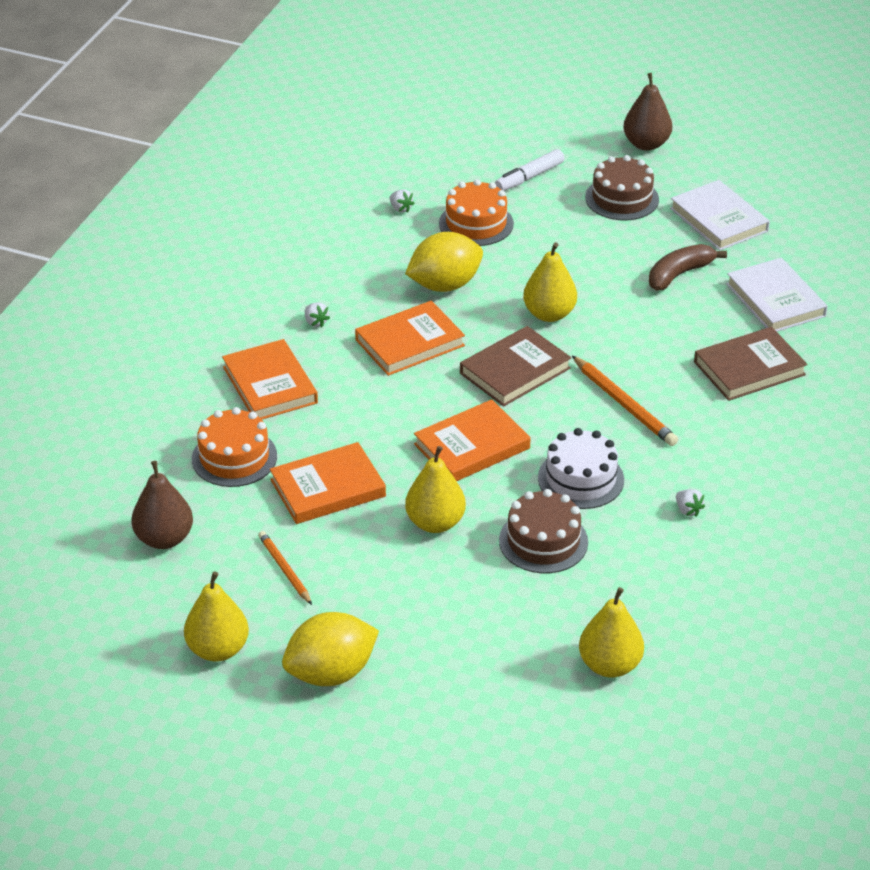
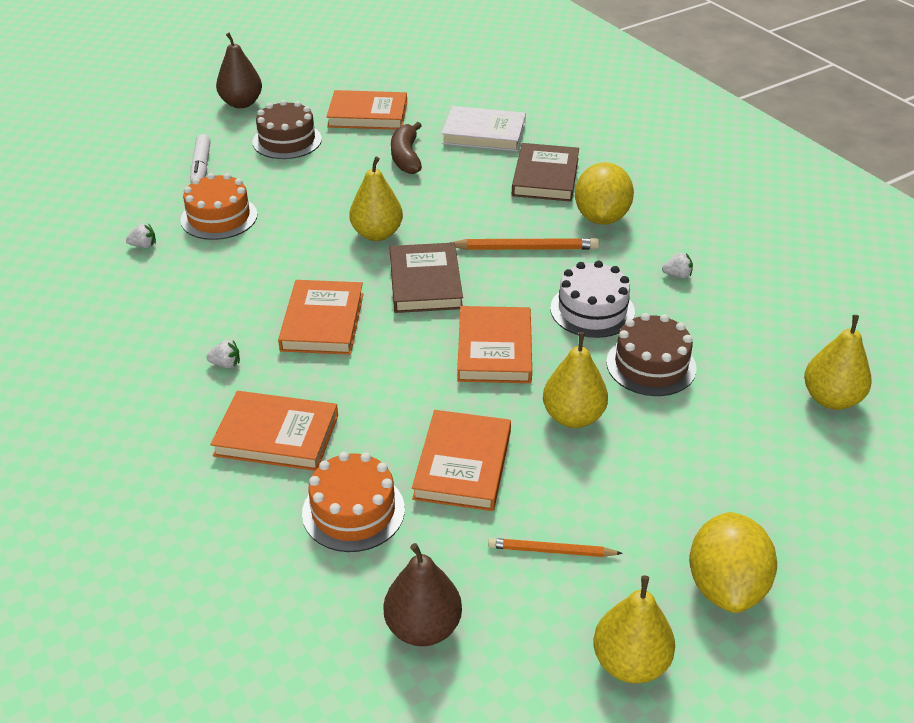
camera: 55 degrees left, 0 degrees up
yellow lemon [405,232,483,292] -> yellow lemon moved to [575,162,634,225]
white book [670,180,770,250] -> orange book [326,90,407,130]

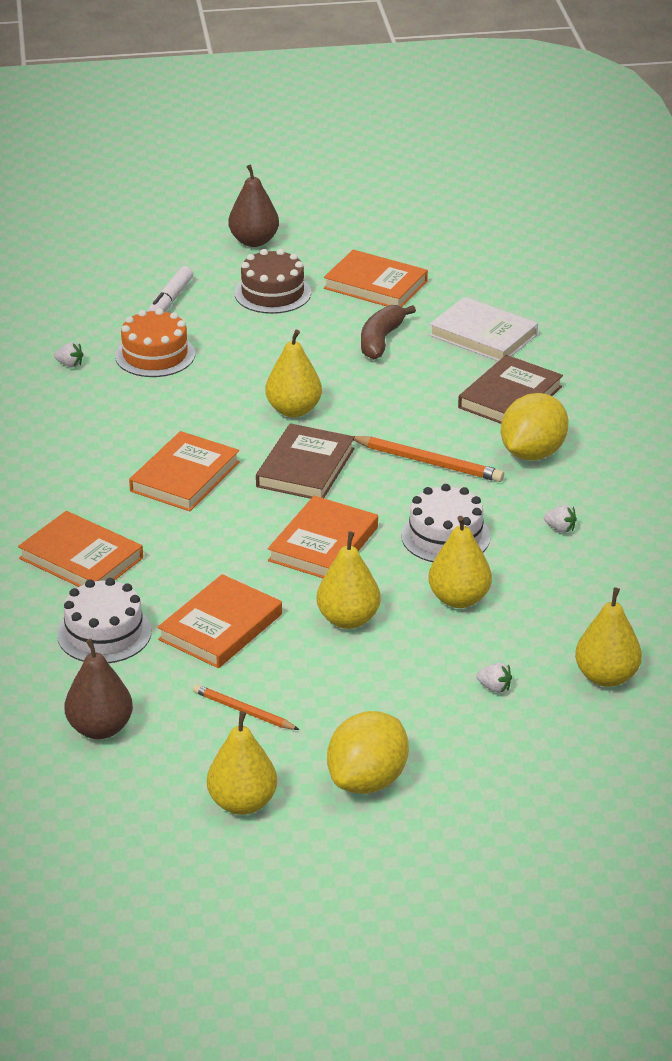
camera: 25 degrees right, 5 degrees down
white strawberry [206,340,240,368] -> white strawberry moved to [476,662,512,693]
orange cake [302,452,405,552] -> white cake [57,578,152,663]
brown cake [606,313,697,396] -> yellow pear [428,516,492,608]

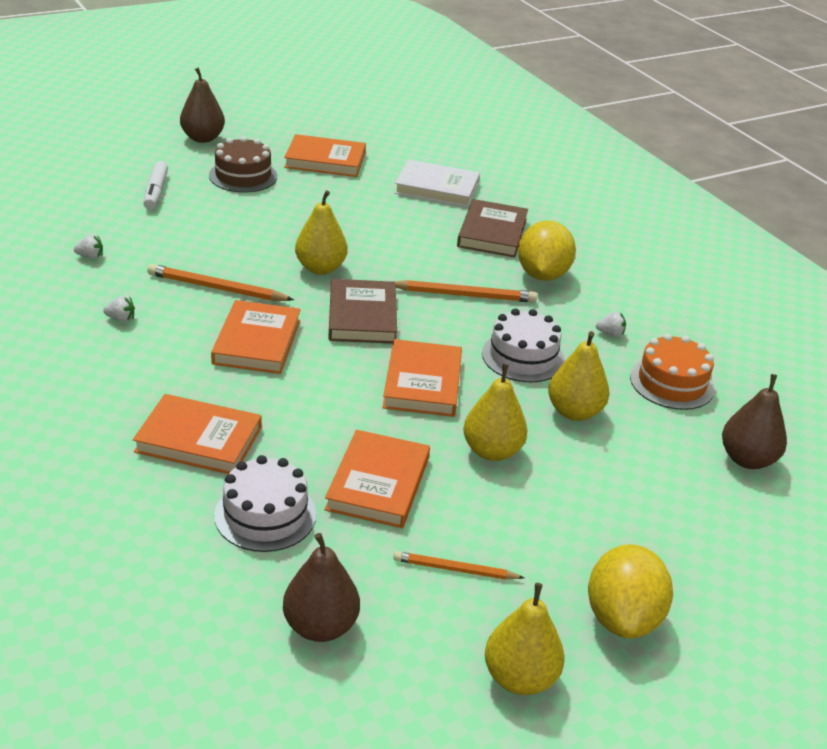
camera: 25 degrees left, 0 degrees up
orange cake [115,308,195,377] -> orange cake moved to [630,334,715,410]
brown banana [361,305,416,360] -> none
white strawberry [476,662,512,693] -> white strawberry moved to [103,296,135,322]
yellow pear [575,587,642,687] -> brown pear [722,374,787,469]
none -> orange pencil [147,264,294,301]

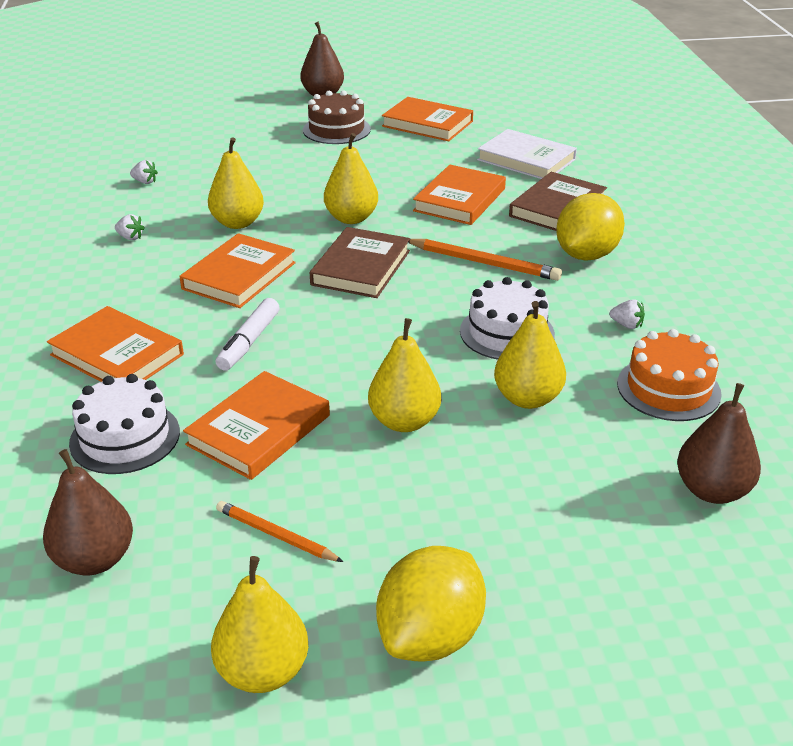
camera: 25 degrees right, 0 degrees up
white marker [143,161,168,210] -> white marker moved to [216,298,280,371]
orange pencil [147,264,294,301] -> yellow pear [208,137,264,229]
orange book [382,339,462,417] -> orange book moved to [413,165,506,225]

